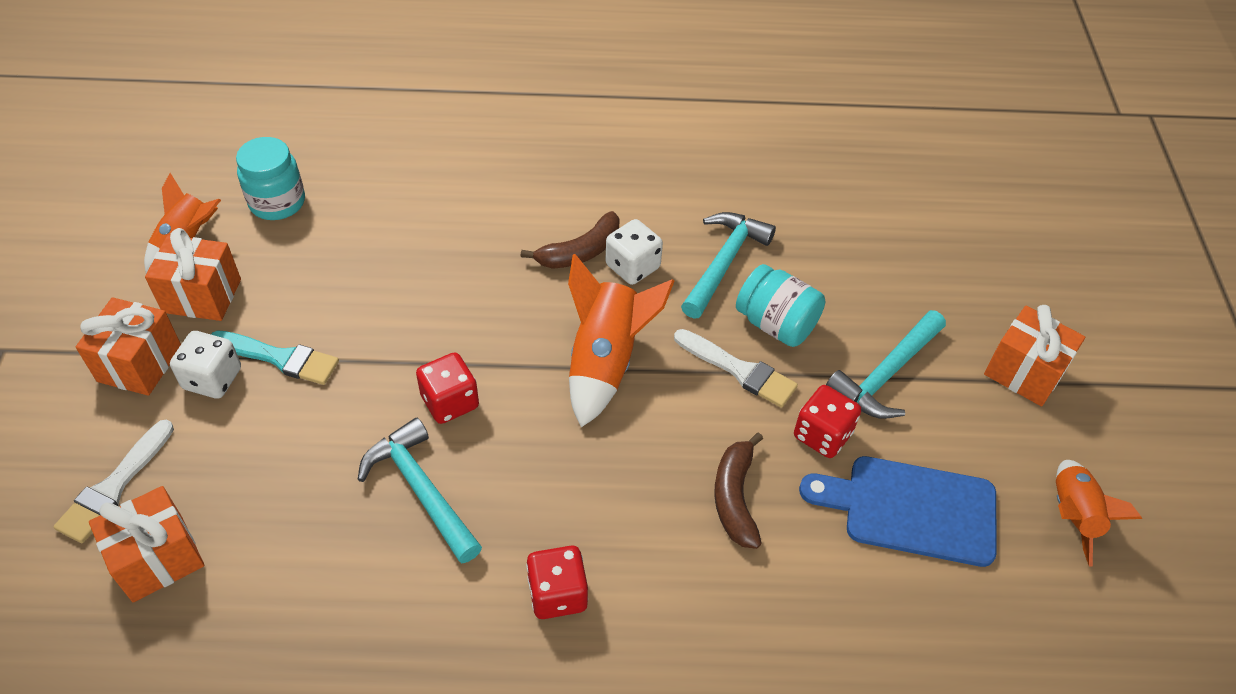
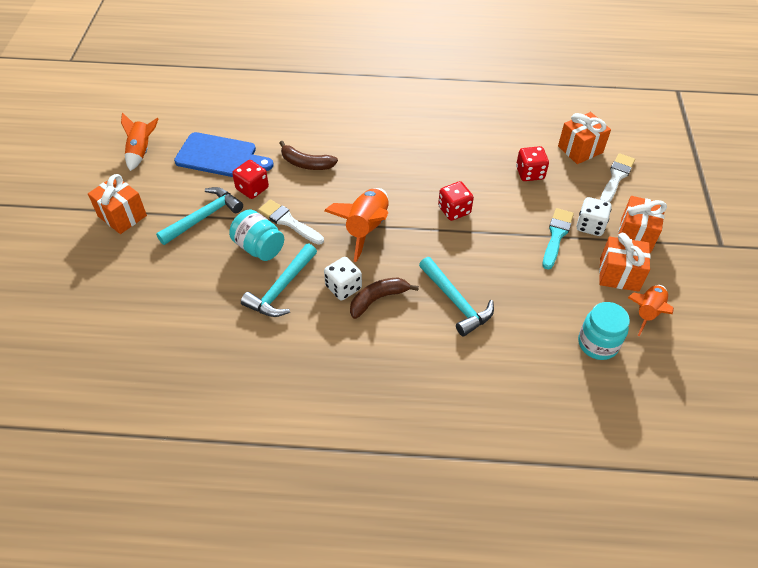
camera: 175 degrees left, 0 degrees up
turquoise brush [211,330,339,385] -> turquoise brush turned 90 degrees clockwise [543,208,574,269]
turquoise hammer [358,418,482,563] -> turquoise hammer moved to [419,257,494,337]
red dice [526,545,588,619] -> red dice moved to [516,146,549,181]
brown banana [714,432,763,549] -> brown banana turned 105 degrees clockwise [280,141,338,170]

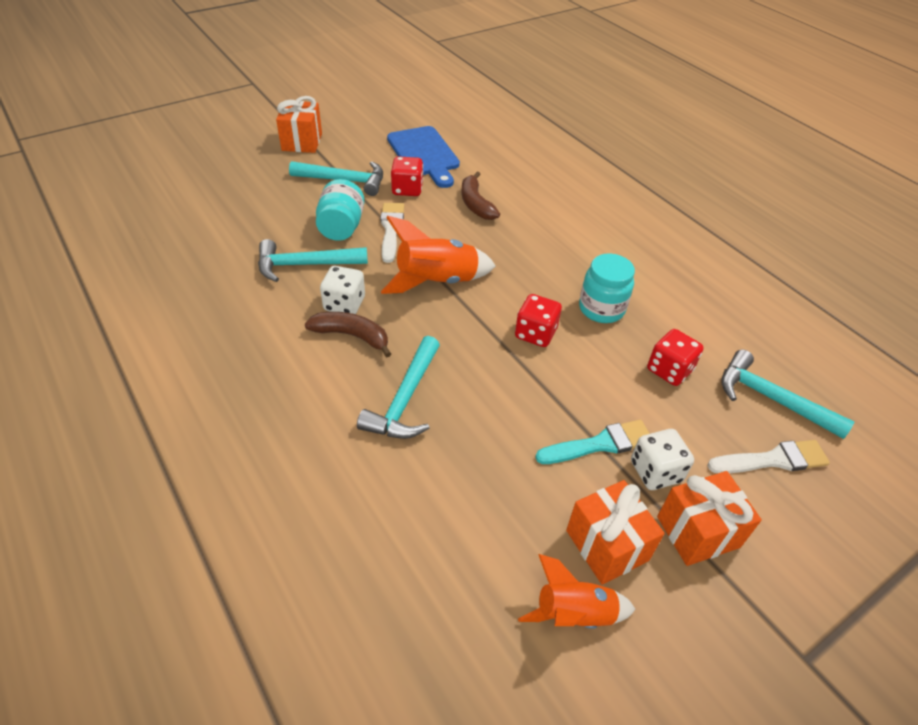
camera: 50 degrees right, 5 degrees down
orange rocket [121,112,159,171] -> none
orange gift [558,112,611,164] -> turquoise hammer [721,349,855,439]
turquoise jar [578,302,630,360] -> turquoise jar moved to [579,253,635,323]

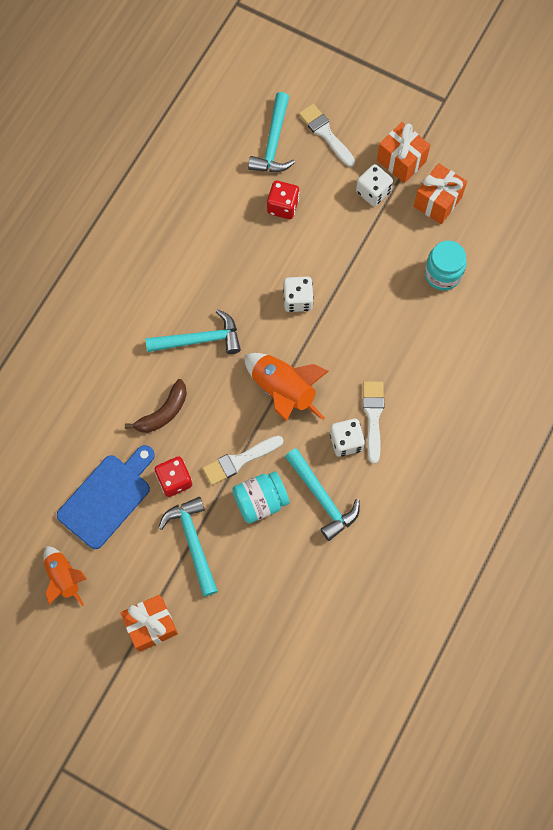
camera: 115 degrees left, 25 degrees up
brown banana [305,312,391,358] -> white brush [363,381,384,464]
turquoise hammer [357,336,440,439] -> turquoise hammer moved to [145,309,241,354]
red dice [515,294,562,347] -> white dice [283,277,314,312]
orange rocket [518,554,636,628] -> orange rocket moved to [44,546,87,606]
turquoise brush [535,420,650,464] -> none
turquoise jar [579,253,635,323] -> turquoise jar moved to [424,241,467,291]

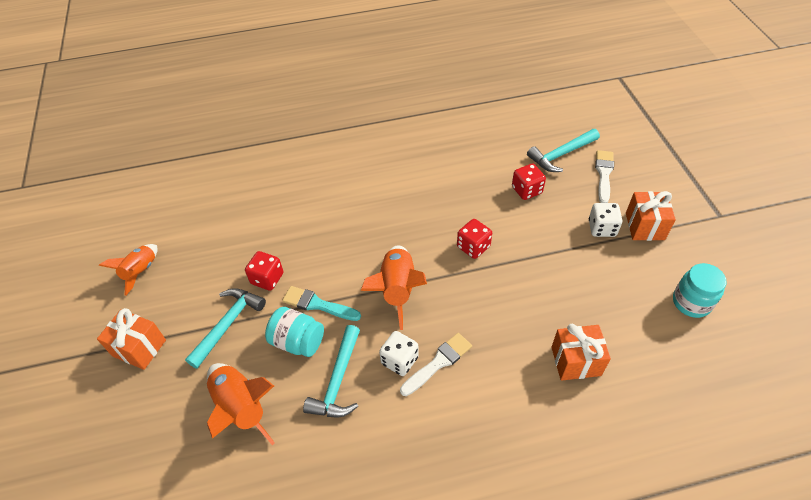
camera: 50 degrees right, 20 degrees down
blue cutting board [57,445,155,549] -> none
brown banana [125,379,187,433] -> none
turquoise hammer [145,309,241,354] -> none
white brush [203,435,283,485] -> turquoise brush [282,286,361,321]
white dice [283,277,314,312] -> red dice [457,219,492,259]
orange gift [414,163,467,224] -> orange gift moved to [551,324,611,381]
turquoise jar [424,241,467,291] -> turquoise jar moved to [673,263,727,318]
none -> orange rocket [207,363,275,445]

